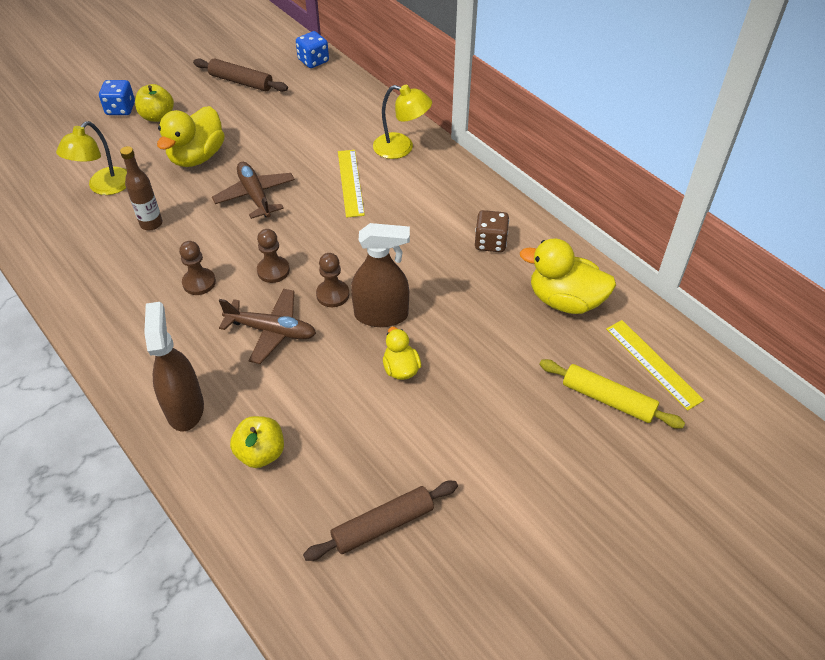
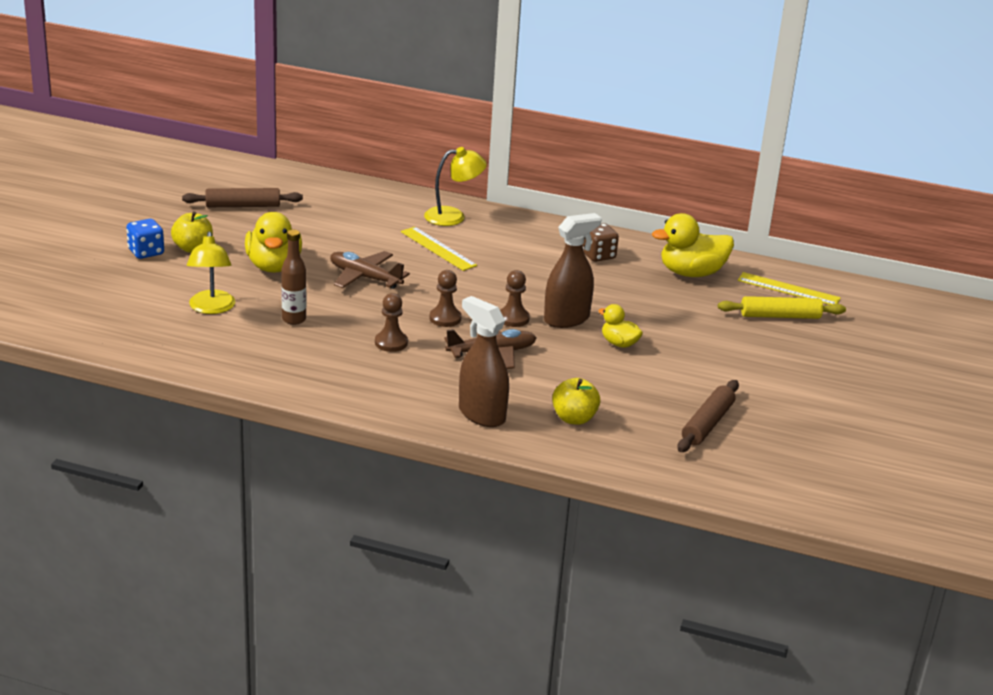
camera: 35 degrees left, 20 degrees down
blue dice [296,31,329,68] -> none

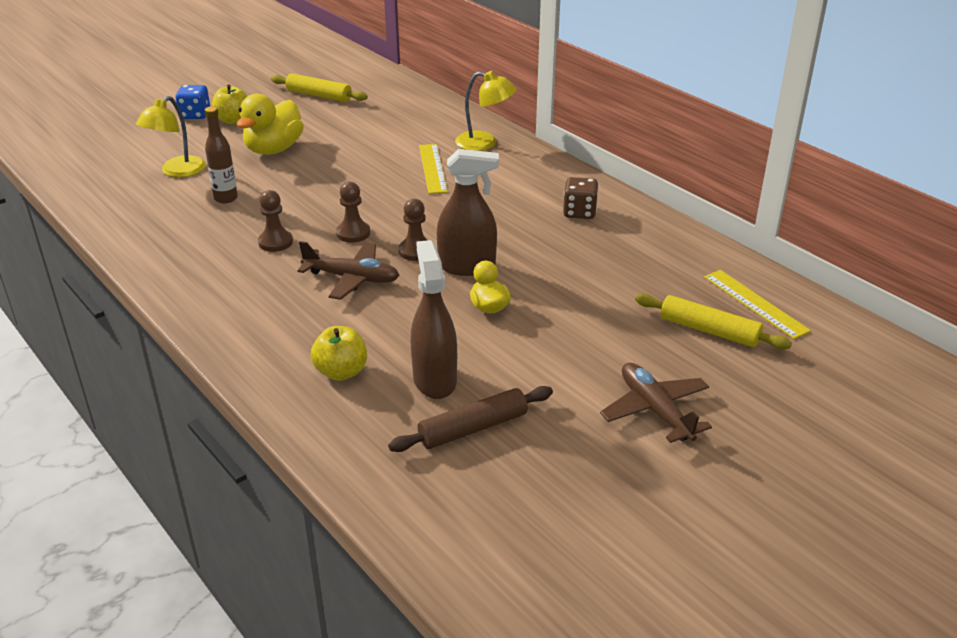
camera: 35 degrees right, 5 degrees up
brown rolling pin [182,188,303,207] -> yellow rolling pin [271,73,368,102]
brown plane [330,251,410,289] -> brown plane moved to [600,363,712,443]
brown spray bottle [459,296,509,427] -> brown spray bottle moved to [410,240,457,399]
yellow duck [652,213,734,277] -> none

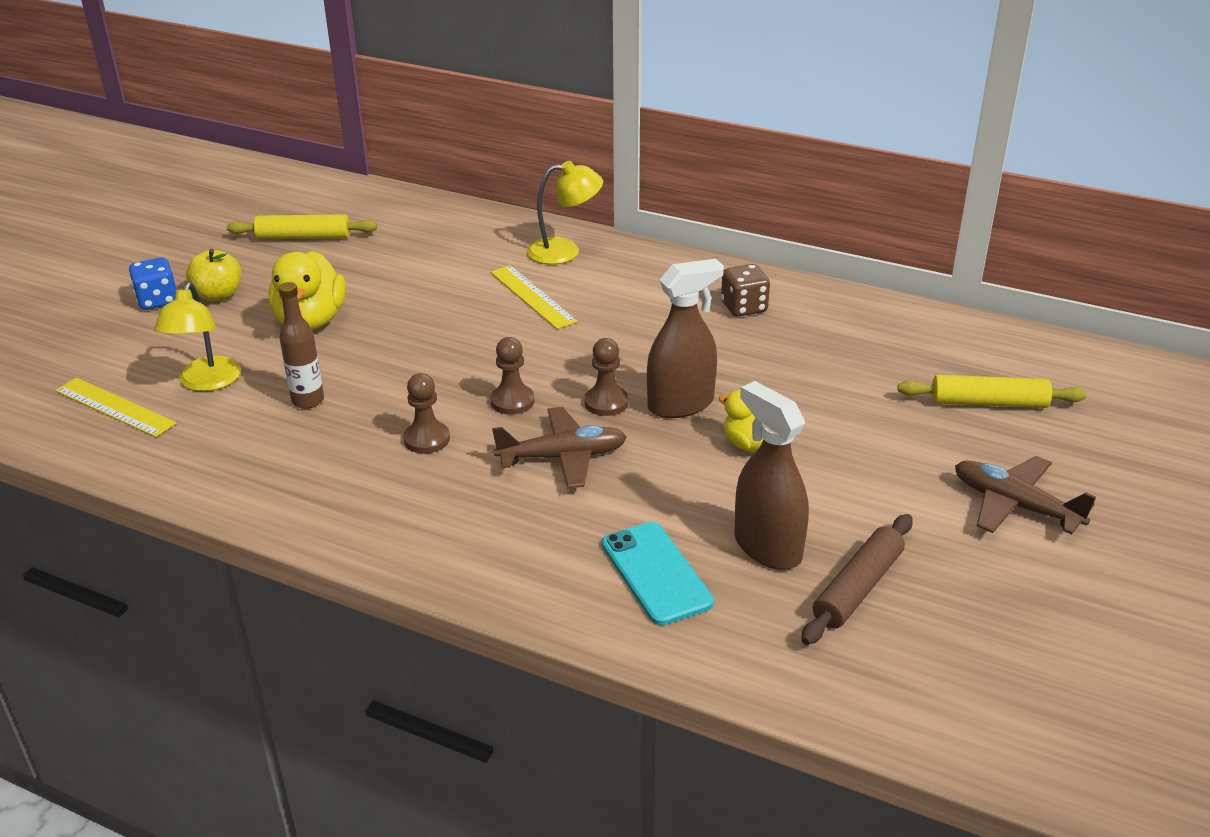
camera: 25 degrees left, 0 degrees up
yellow apple [310,326,367,381] -> turquoise phone [602,522,714,625]
yellow ruler [704,270,811,339] -> yellow ruler moved to [55,378,177,437]

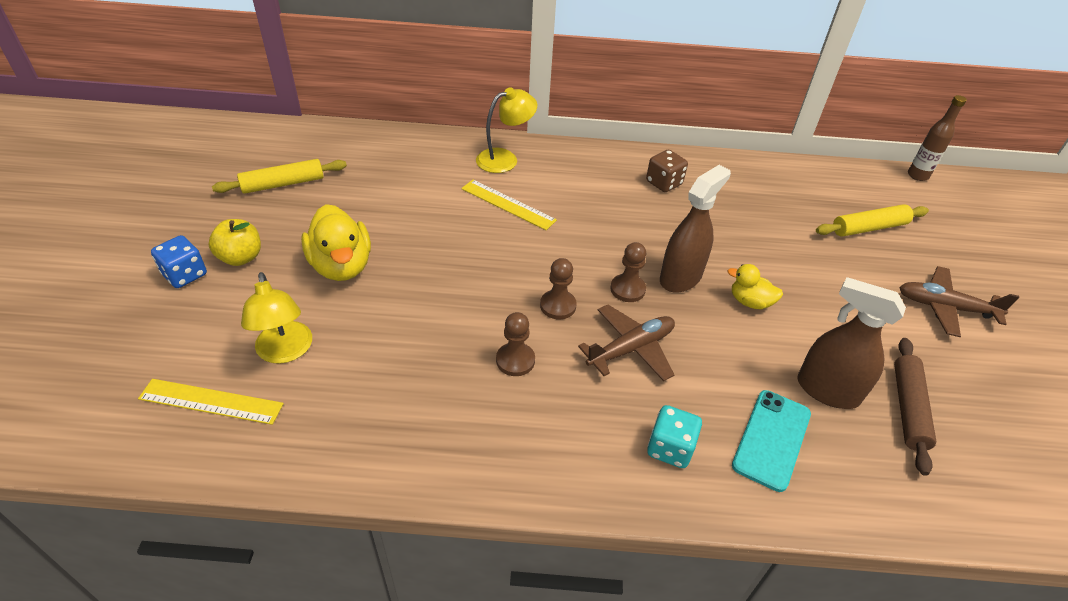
camera: 25 degrees left, 10 degrees up
brown bottle [279,282,324,409] -> brown bottle moved to [908,95,967,181]
turquoise phone [602,522,714,625] -> turquoise phone turned 75 degrees clockwise [732,390,811,492]
none -> turquoise dice [647,405,702,468]

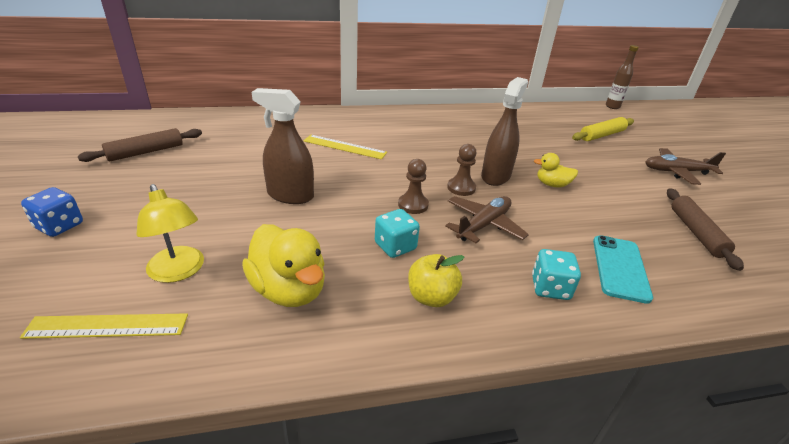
camera: 15 degrees left, 10 degrees down
yellow apple [209,219,261,266] -> yellow apple moved to [408,254,464,307]
yellow rolling pin [212,159,347,194] -> brown rolling pin [77,128,202,162]
yellow duck [301,204,371,281] -> yellow duck moved to [242,224,325,307]
yellow lamp [476,87,537,173] -> none
brown pawn [496,312,535,376] -> turquoise dice [375,209,420,258]
brown dice [646,150,688,192] -> none
brown spray bottle [797,277,906,409] -> brown spray bottle moved to [252,88,314,204]

